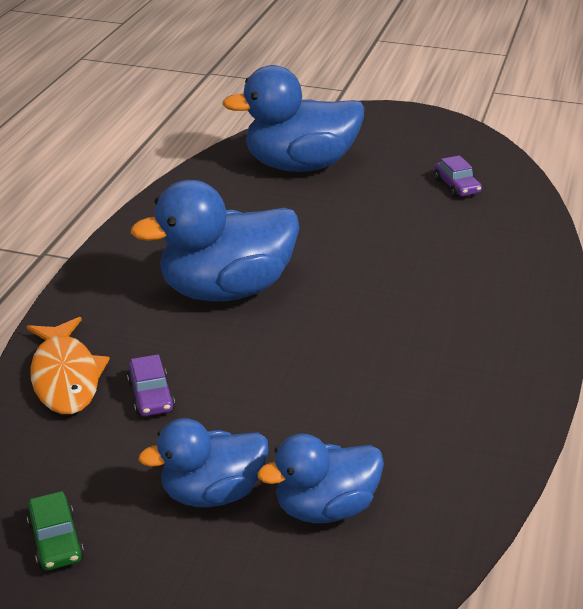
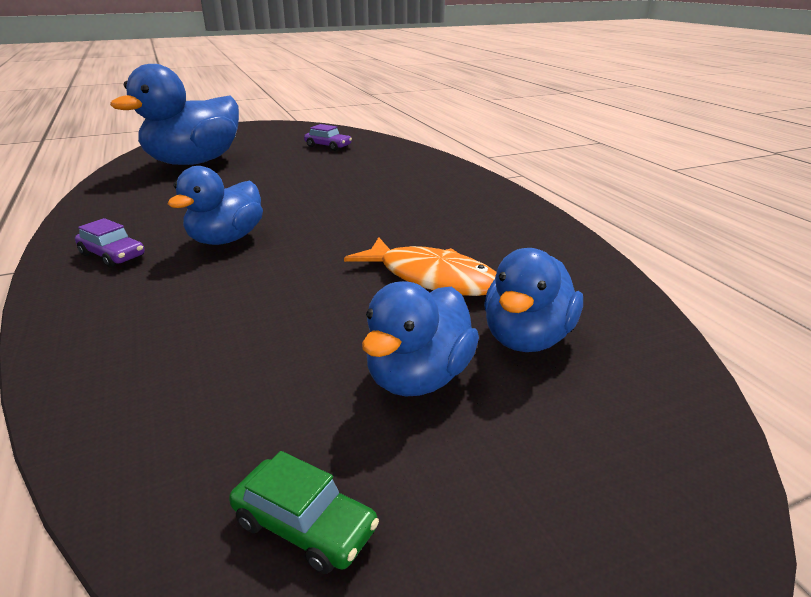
camera: 40 degrees left, 5 degrees down
orange fish [26,317,110,414] -> orange fish moved to [344,237,497,296]
purple car [127,354,175,416] -> purple car moved to [75,218,145,268]
blue duck [131,180,299,301] -> blue duck [168,166,263,245], size x0.61

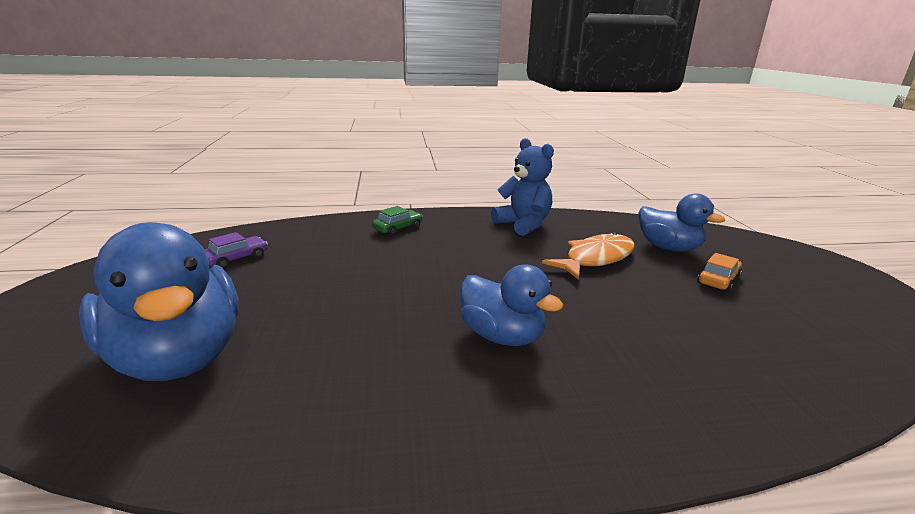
camera: 75 degrees left, 5 degrees down
purple car [75,218,145,268] -> none
green car [229,451,379,574] -> green car moved to [372,206,422,236]
blue duck [362,281,479,397] -> orange car [697,253,742,292]
none -> blue teddy bear [491,138,554,236]

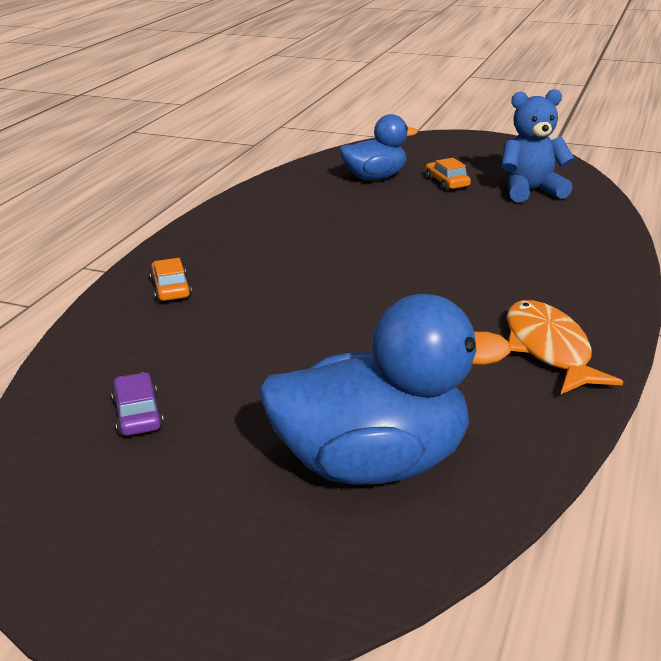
camera: 60 degrees left, 5 degrees up
green car [372,206,422,236] -> orange car [150,258,192,302]
blue duck [460,265,564,346] -> none
blue teddy bear [491,138,554,236] -> blue teddy bear moved to [501,89,575,202]
orange fish [542,232,635,280] -> orange fish moved to [507,300,623,394]

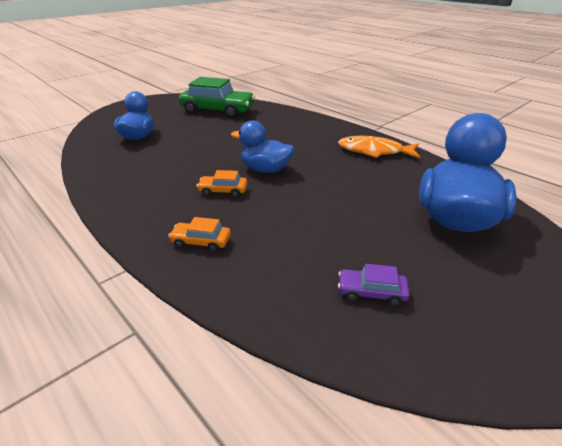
camera: 65 degrees left, 5 degrees up
orange car [426,158,471,191] -> orange car moved to [197,170,247,197]
blue teddy bear [501,89,575,202] -> green car [179,77,255,118]
none -> blue duck [231,120,294,173]

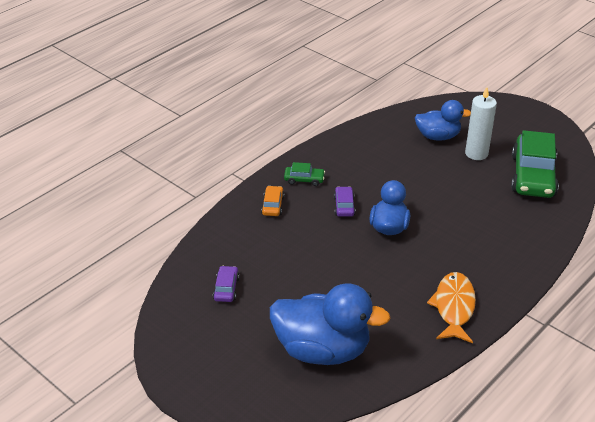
camera: 85 degrees right, 5 degrees up
orange car [197,170,247,197] -> purple car [334,186,356,217]
none -> green car [284,162,325,186]
none -> white candle [465,87,497,160]

